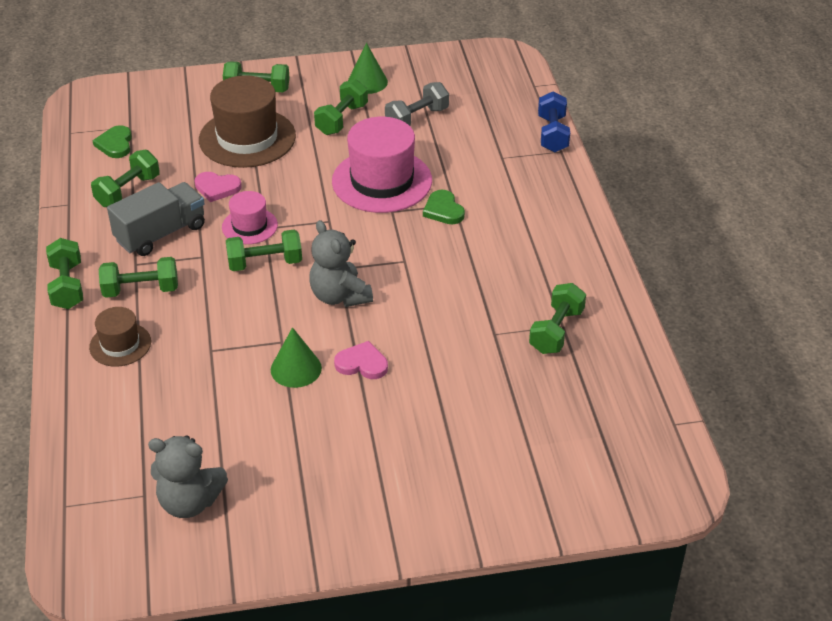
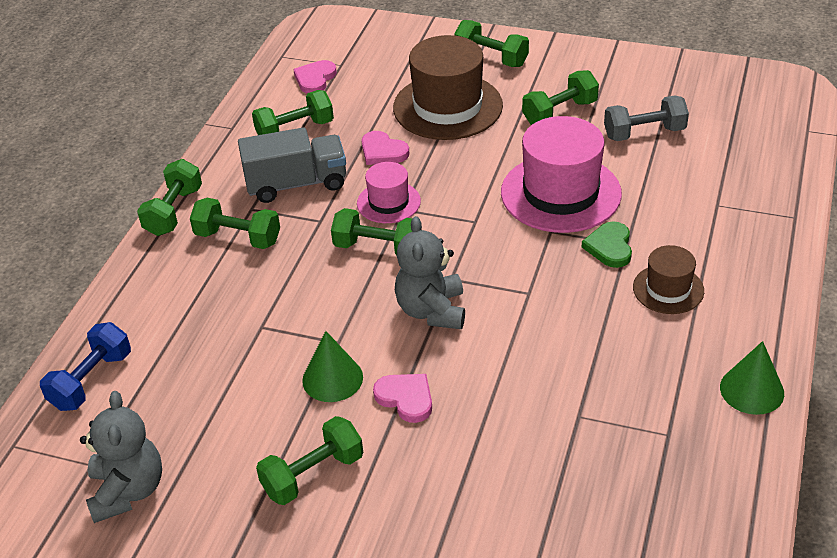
camera: 30 degrees right, 0 degrees up
brown hat [89,307,151,367] -> brown hat moved to [633,245,704,314]
green heart [92,125,132,158] -> pink heart [293,60,337,94]
grey teddy bear [148,435,228,518] -> grey teddy bear turned 135 degrees counterclockwise [80,391,162,523]
green cone [348,43,388,94] -> green cone moved to [720,341,784,415]
green dumbbell [529,283,586,354] -> green dumbbell moved to [256,416,363,505]
blue dumbbell [538,91,570,153] -> blue dumbbell moved to [40,322,131,411]

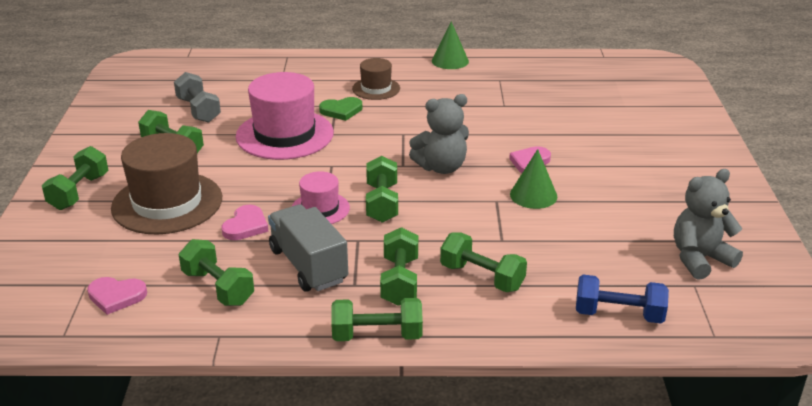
camera: 110 degrees left, 10 degrees down
green dumbbell [256,416,363,505] -> green dumbbell moved to [440,232,527,292]

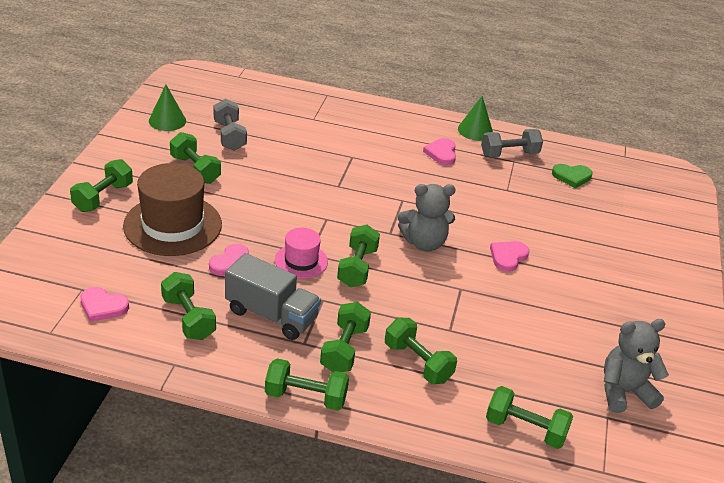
camera: 10 degrees right, 5 degrees up
pink hat [236,72,334,160] -> none
grey truck [268,204,348,292] -> grey truck turned 135 degrees clockwise [225,253,321,340]
green heart [319,97,362,121] -> green heart moved to [552,164,592,188]
brown hat [352,58,400,100] -> none
green cone [510,149,557,209] -> green cone moved to [149,85,186,131]
blue dumbbell [576,275,669,323] -> green dumbbell [486,386,573,449]
none -> pink heart [423,138,456,165]
none -> grey dumbbell [481,129,543,158]

